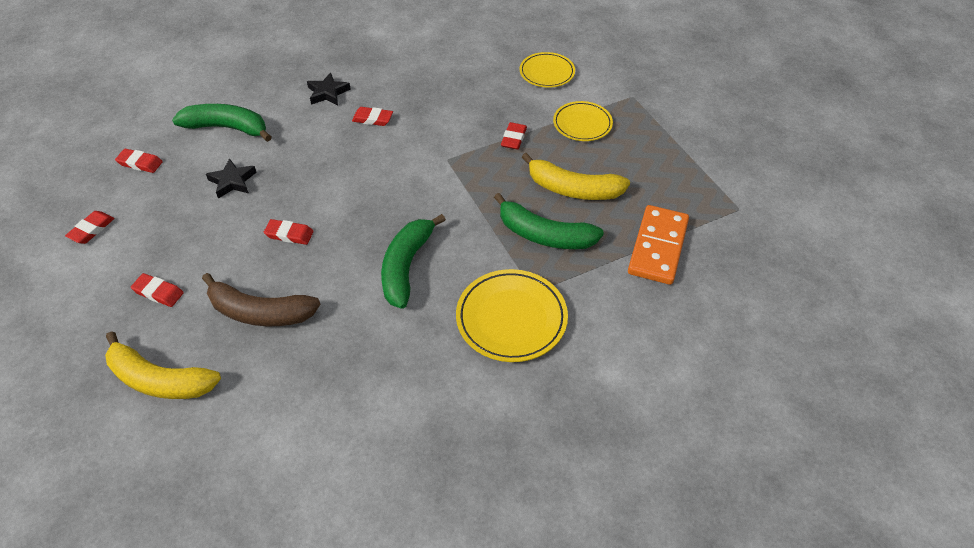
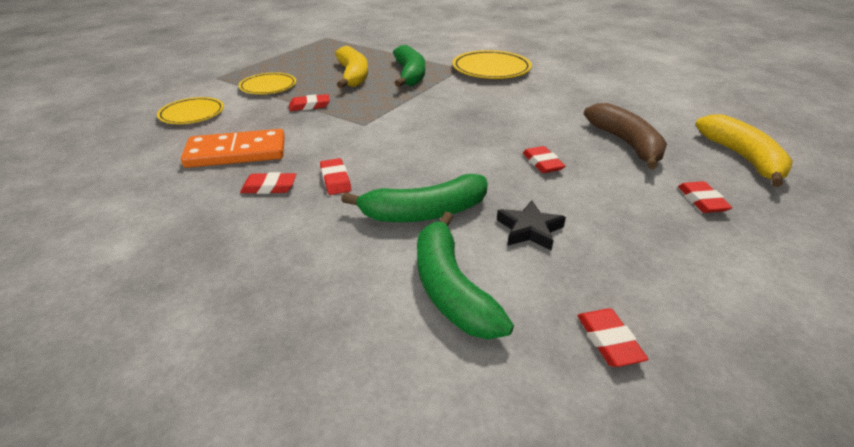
camera: 120 degrees left, 15 degrees down
red eraser [65,211,115,244] -> red eraser moved to [240,172,296,194]
black star [307,72,351,105] -> none
green banana [381,214,446,309] -> green banana moved to [341,174,488,222]
orange domino [628,205,689,285] -> orange domino moved to [181,129,285,168]

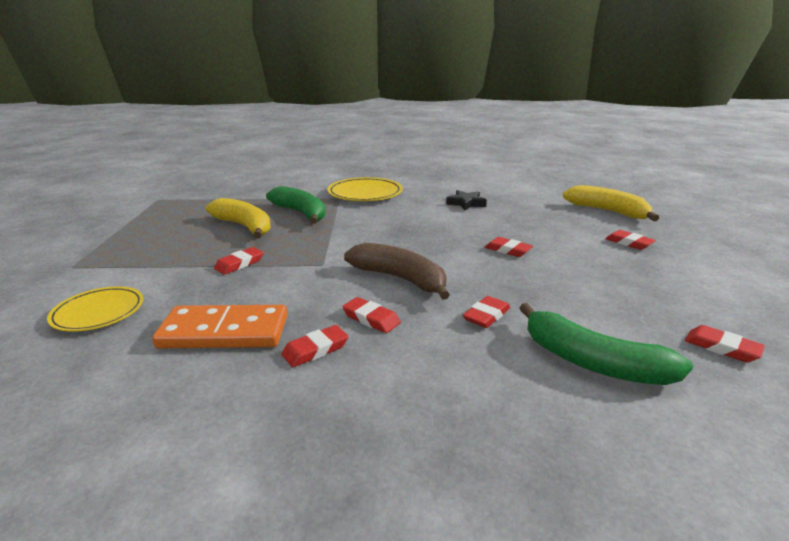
camera: 35 degrees left, 10 degrees down
orange domino [181,129,285,168] -> orange domino turned 45 degrees clockwise [152,305,288,349]
yellow plate [238,72,296,94] -> none
green banana [341,174,488,222] -> red eraser [463,296,510,328]
black star [497,200,566,251] -> black star moved to [446,190,487,210]
brown banana [584,103,667,169] -> brown banana moved to [344,243,450,300]

